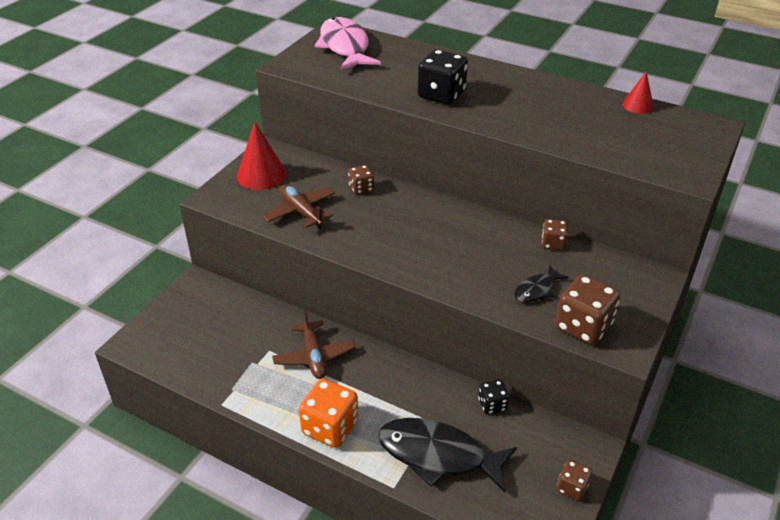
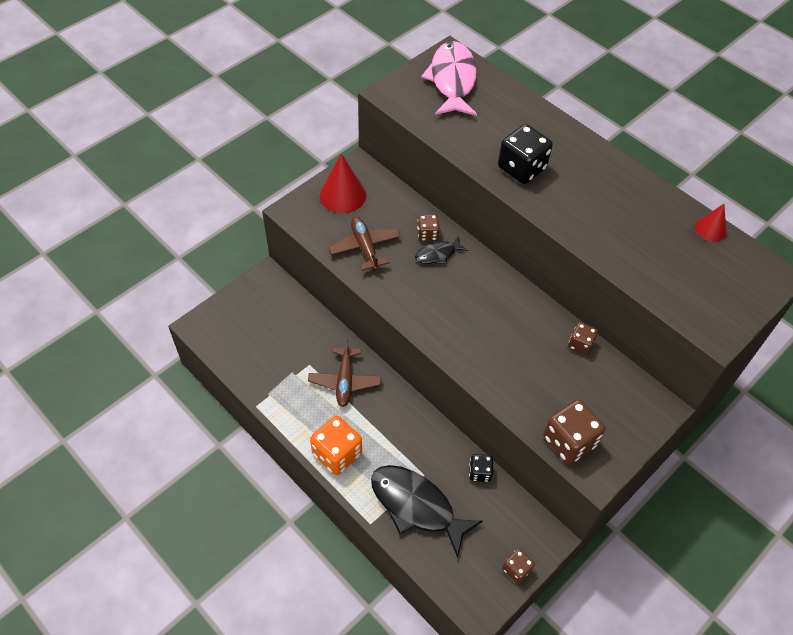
camera: 15 degrees right, 15 degrees up
black fish [514,265,569,303] -> black fish moved to [415,236,468,264]

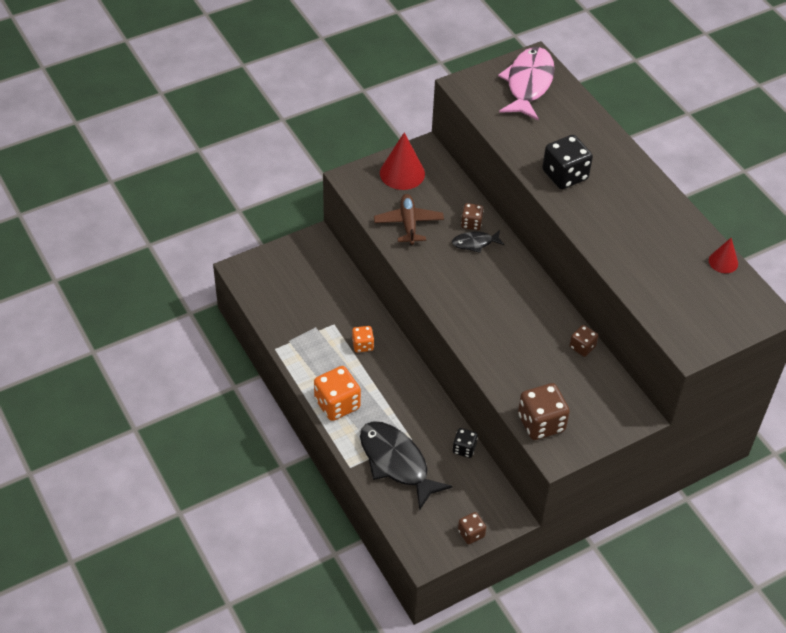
camera: 15 degrees right, 5 degrees down
brown plane [308,338,382,407] -> orange dice [352,326,374,353]

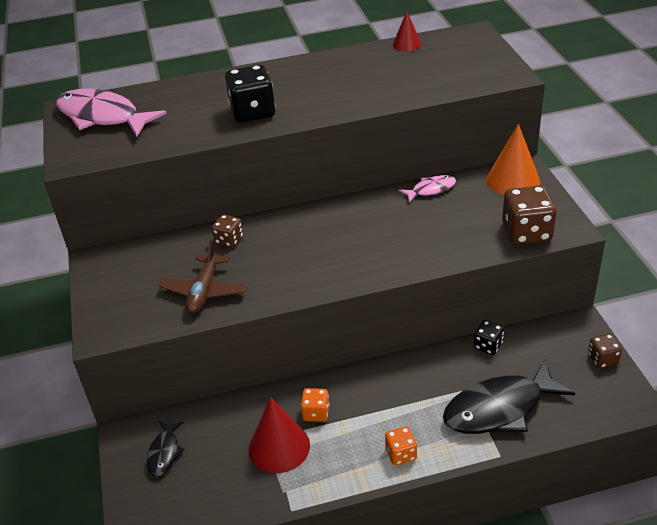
camera: 70 degrees left, 10 degrees down
orange dice [314,366,361,421] -> orange dice [385,426,417,465], size x0.55
brown plane [374,194,444,245] -> brown plane turned 90 degrees counterclockwise [158,240,247,313]
red cone [380,132,425,190] -> red cone moved to [248,397,310,473]
black fish [452,230,504,253] -> black fish moved to [146,421,185,476]
brown dice [570,325,598,357] -> pink fish [399,175,456,203]
none -> orange cone [486,124,540,195]

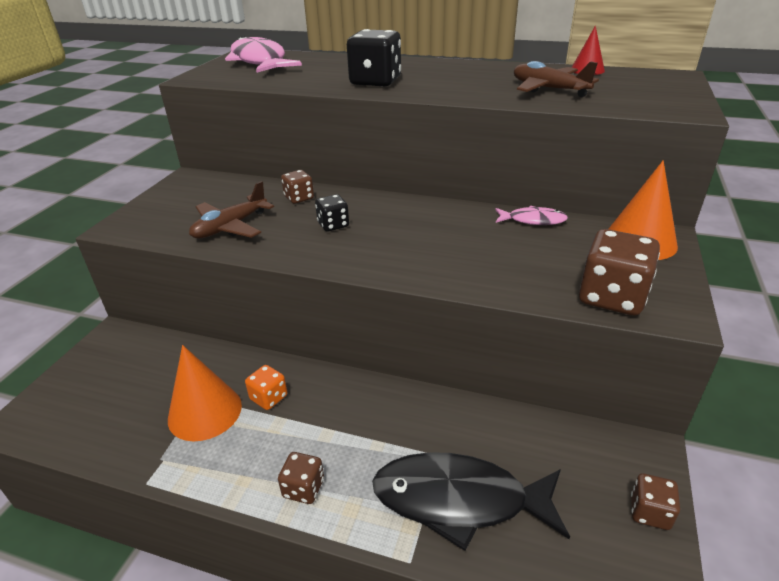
camera: 30 degrees right, 5 degrees down
black fish [146,421,185,476] -> none
red cone [248,397,310,473] -> orange cone [168,345,242,441]
orange dice [385,426,417,465] -> brown dice [278,452,324,504]
black dice [474,320,504,355] -> black dice moved to [315,194,349,231]
none -> brown plane [514,61,599,97]

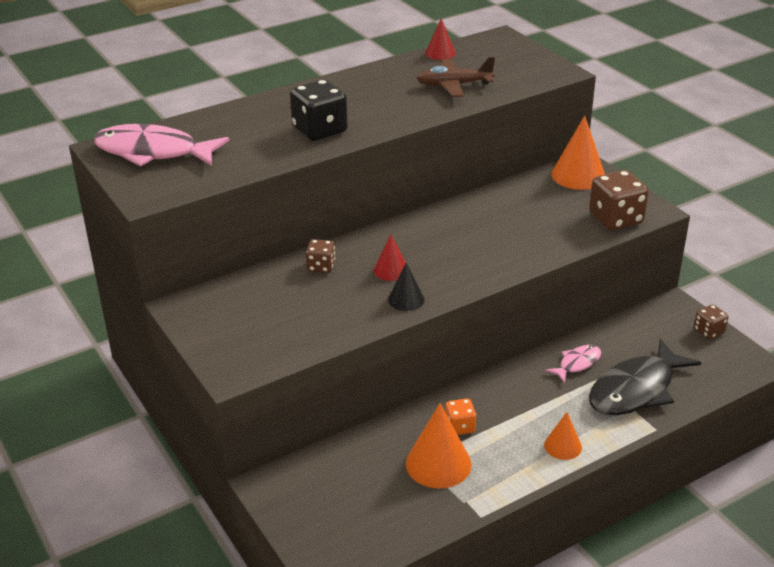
camera: 50 degrees left, 0 degrees up
brown plane [189,181,274,239] -> none
brown dice [278,452,324,504] -> orange cone [544,412,582,460]
black dice [315,194,349,231] -> red cone [374,235,406,281]
pink fish [495,206,568,225] -> pink fish moved to [545,345,601,383]
none -> black cone [388,263,425,311]

